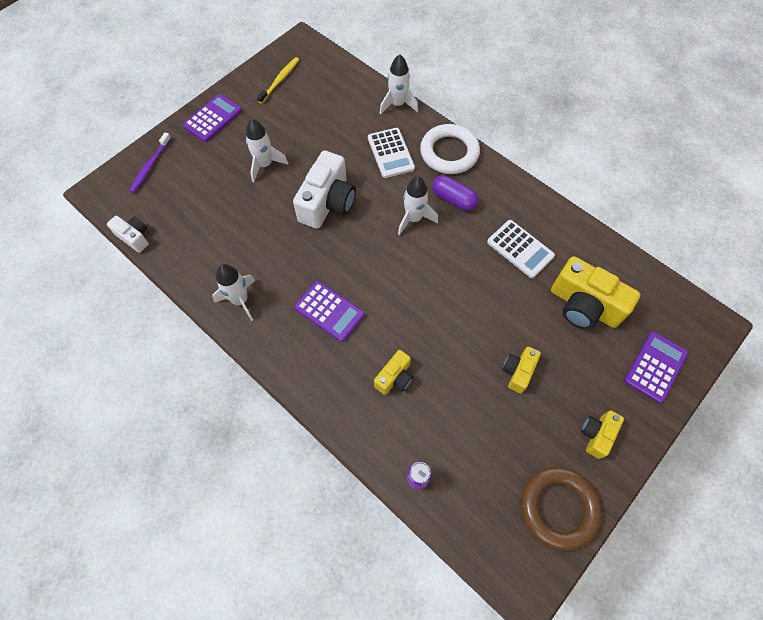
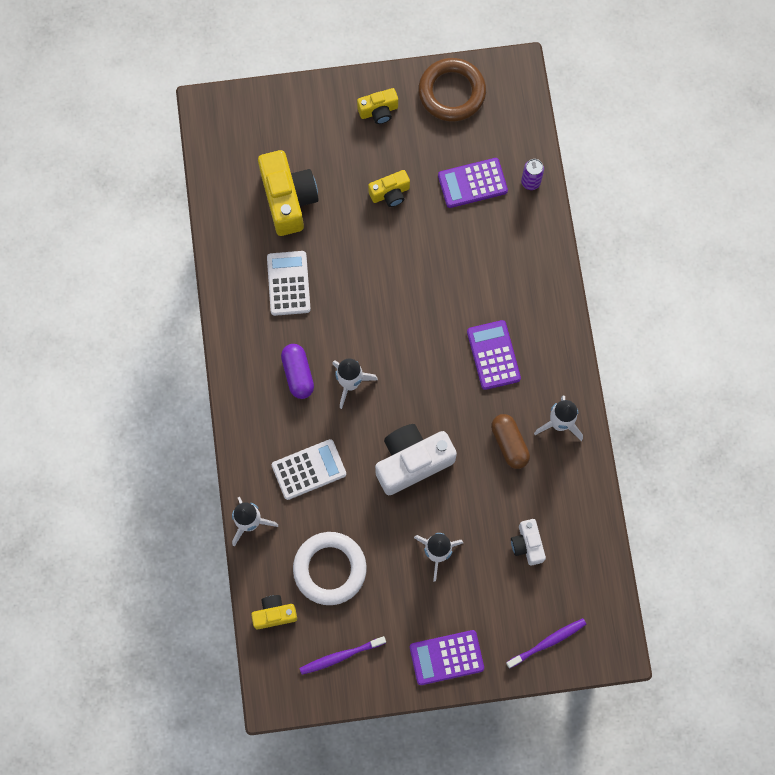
camera: 140 degrees left, 10 degrees up
white camera [107,216,149,252] -> white camera moved to [511,519,546,566]
yellow toothbrush [257,57,299,104] -> purple toothbrush [299,636,386,675]
white calculator [368,128,415,178] -> white calculator turned 45 degrees clockwise [272,439,346,500]
yellow camera [374,350,413,395] -> yellow camera moved to [251,595,297,629]
white ring [420,124,480,174] -> white ring moved to [293,532,367,605]
purple calculator [624,332,688,403] -> purple calculator moved to [438,158,508,208]
none -> brown capsule [491,414,530,469]

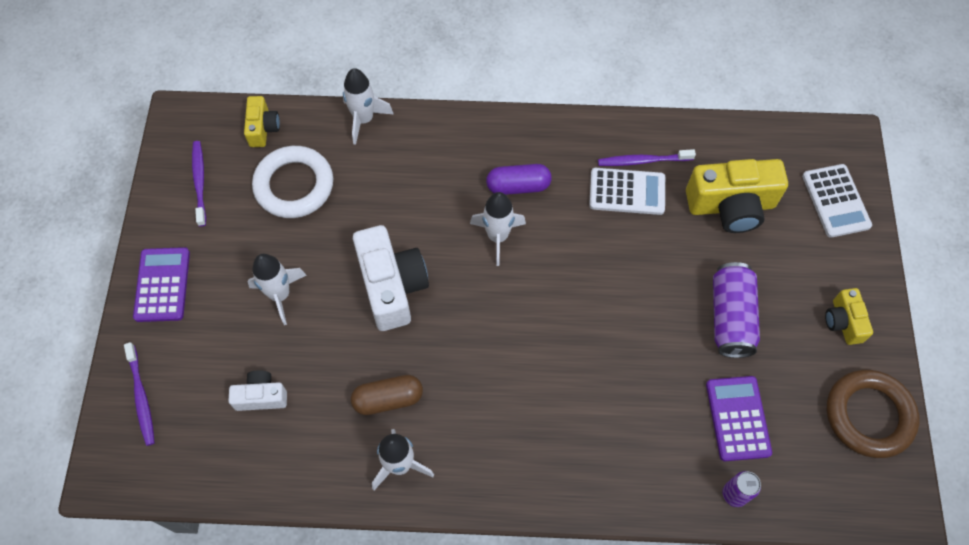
camera: 100 degrees right, 10 degrees down
white calculator [272,439,346,500] -> white calculator moved to [802,164,872,238]
yellow camera [368,170,410,207] -> purple can [713,262,760,358]
purple calculator [467,320,521,390] -> none
none -> purple toothbrush [598,149,696,166]

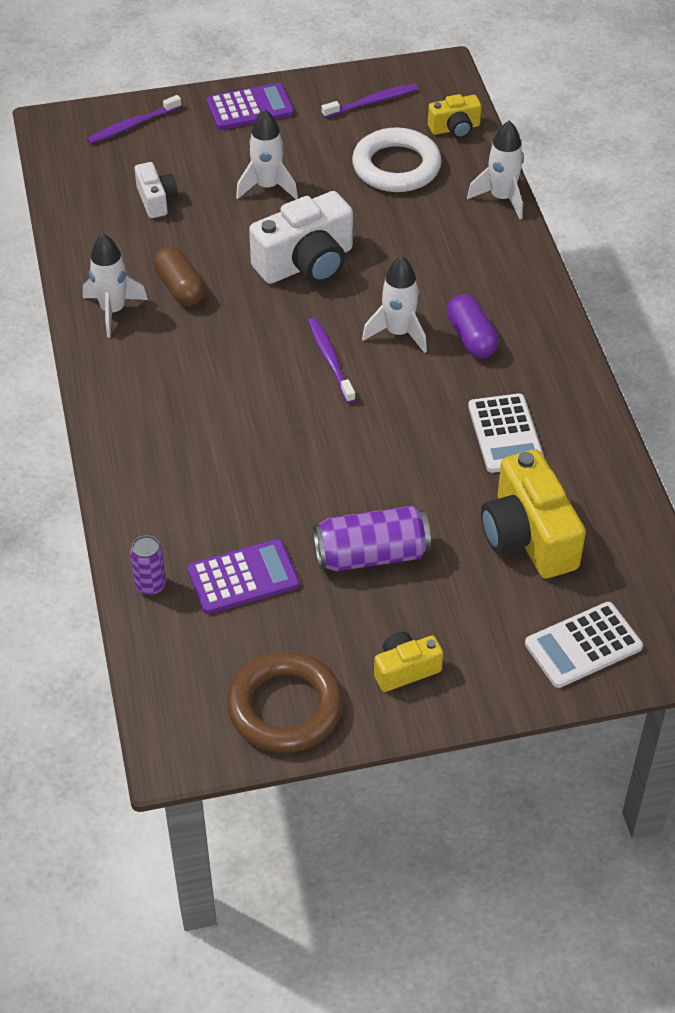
camera: 75 degrees right, 15 degrees down
purple toothbrush [598,149,696,166] -> purple toothbrush moved to [308,317,356,403]

